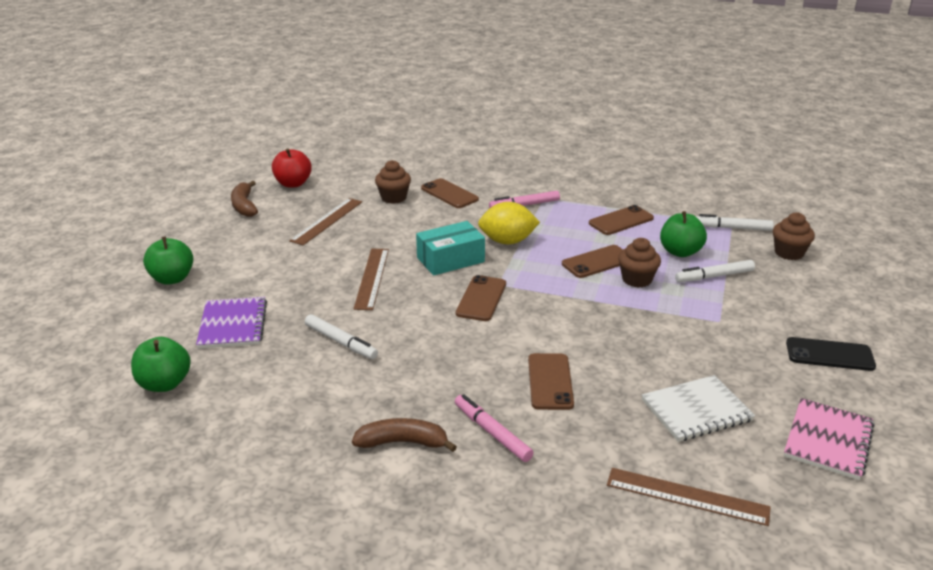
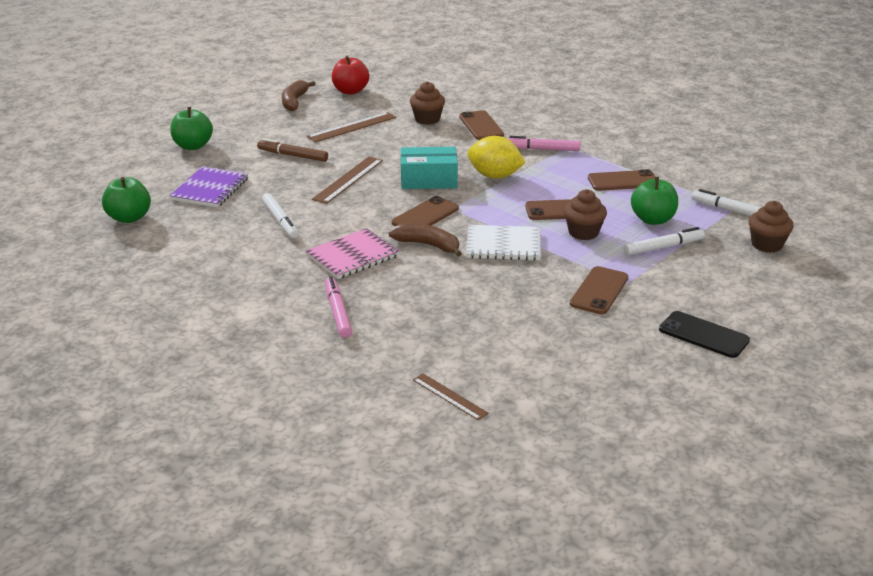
camera: 25 degrees right, 0 degrees up
brown banana [352,418,457,452] -> brown banana moved to [389,223,462,257]
brown phone [528,353,574,410] -> brown phone moved to [570,266,628,314]
brown ruler [607,468,771,526] -> brown ruler [413,373,489,420], size x0.64
white notebook [642,375,755,442] -> white notebook moved to [466,225,541,261]
white marker [675,260,755,282] -> white marker turned 150 degrees clockwise [624,227,705,255]
pink notebook [784,398,875,480] -> pink notebook moved to [306,228,400,279]
none -> brown marker [257,138,328,162]

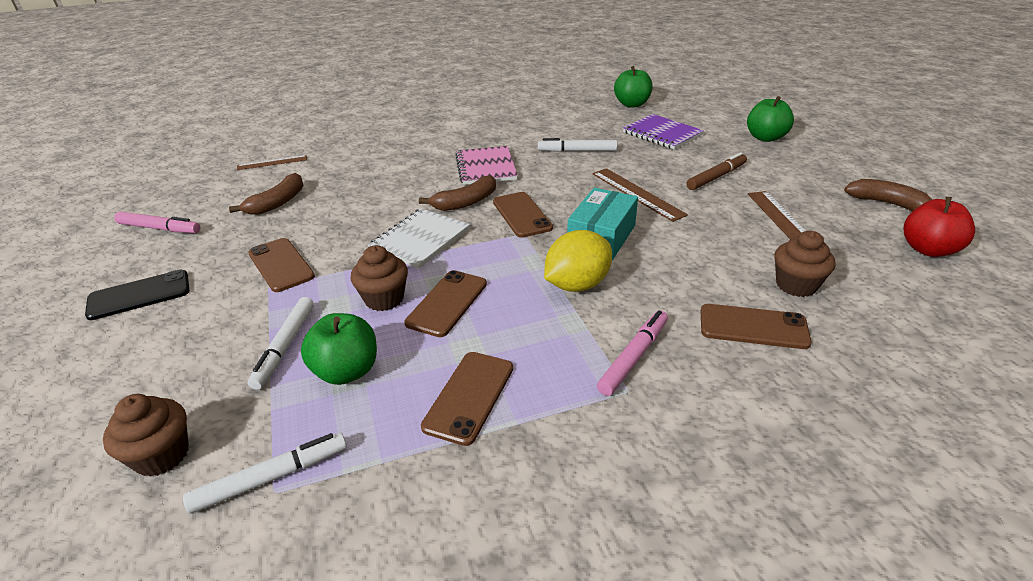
camera: 120 degrees right, 5 degrees up
pink marker [325,277,352,338] -> pink marker moved to [114,212,200,233]
none -> brown banana [229,173,304,215]

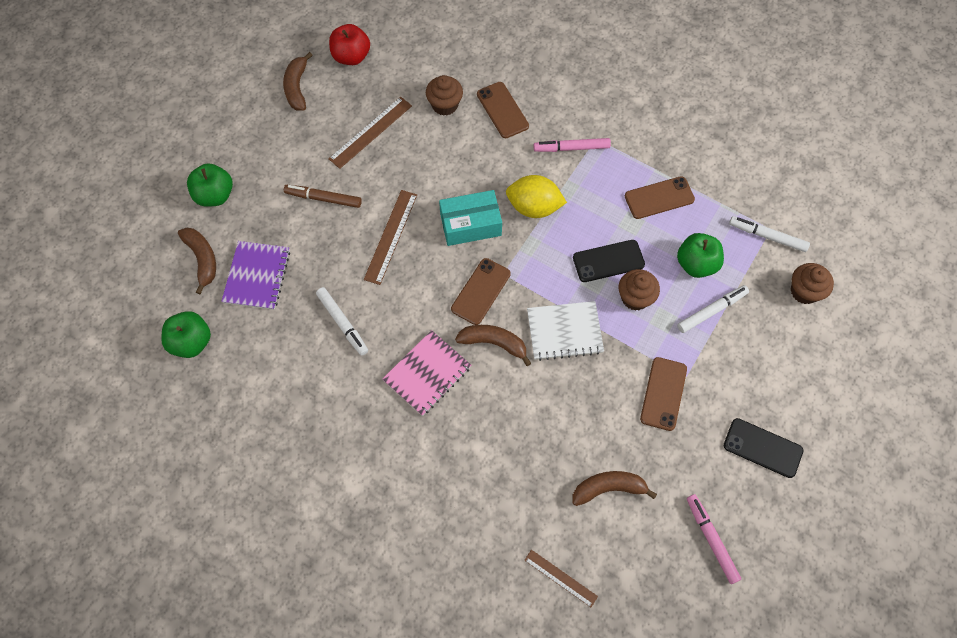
camera: 130 degrees left, 30 degrees up
brown phone [405,270,487,337] -> black phone [573,240,645,282]
none -> brown banana [178,228,216,294]

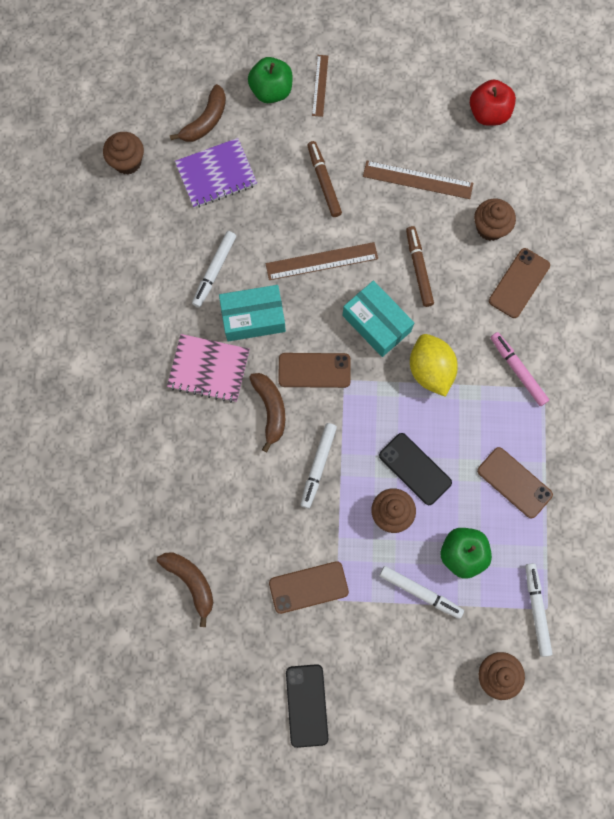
camera: 60 degrees right, 10 degrees up
green apple [161,311,211,358] -> brown cupcake [103,132,144,175]
brown banana [283,52,313,111] -> none
brown ruler [524,550,598,607] -> brown ruler moved to [312,55,328,117]
white notebook [527,301,604,361] -> white marker [301,423,337,508]
pink marker [687,494,741,584] -> none
none -> turquoise box [219,285,286,341]
none -> brown marker [406,226,434,307]

